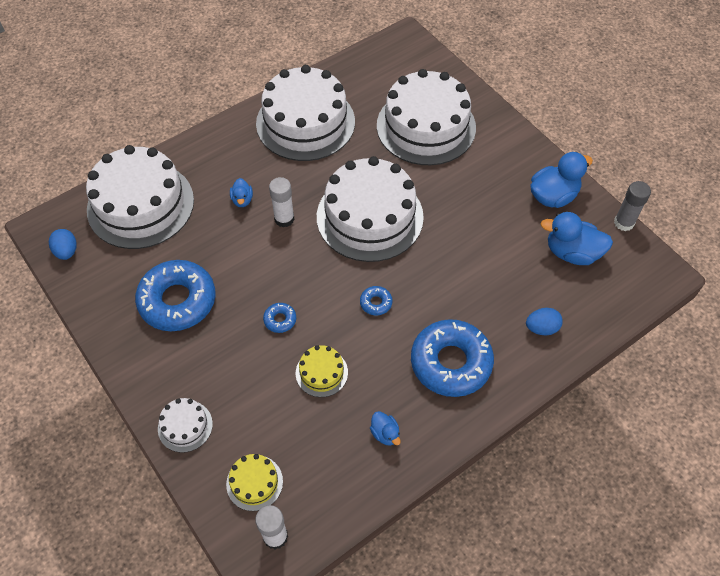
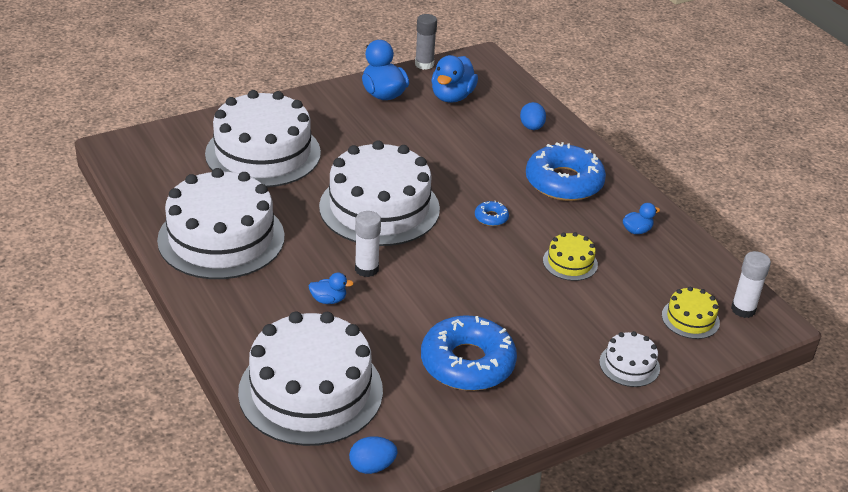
camera: 85 degrees left, 20 degrees down
blue donut [263,303,296,333] -> none

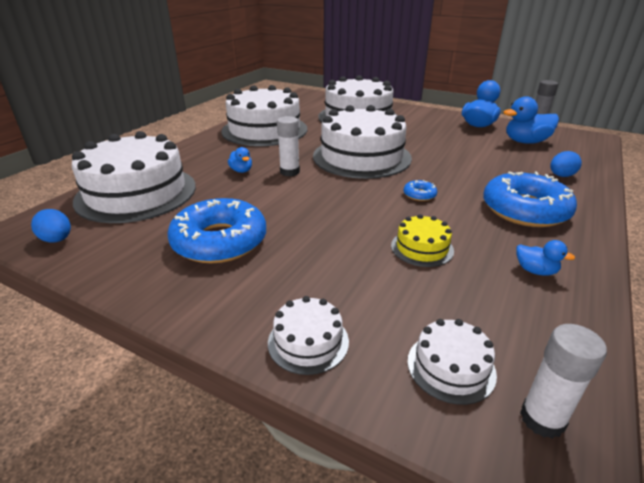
camera: 60 degrees right, 5 degrees down
yellow cake [662,286,720,339] -> white cake [407,319,497,405]

